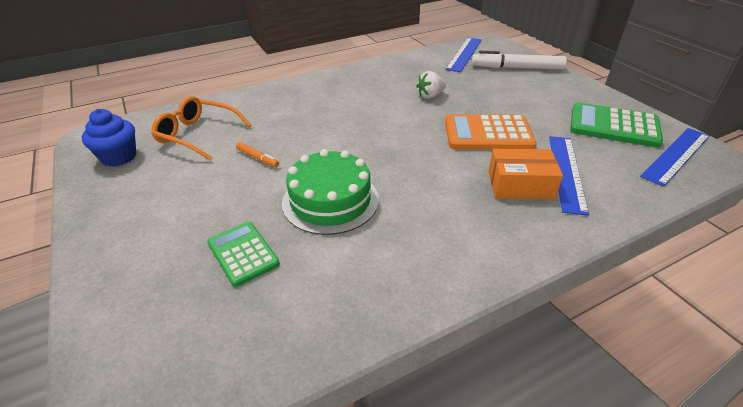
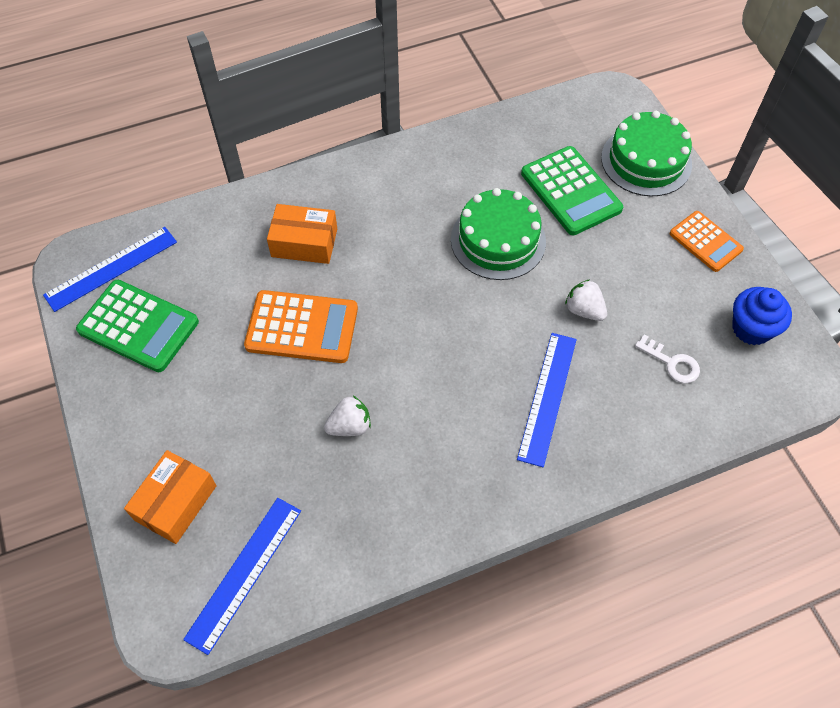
camera: 175 degrees left, 20 degrees up
orange glasses [151,96,251,161] -> white key [635,334,700,383]
green calculator [207,222,280,287] -> green calculator [521,146,623,235], size x1.55
orange marker [236,142,279,167] -> white strawberry [565,279,607,321]
white marker [472,51,567,70] -> orange box [124,450,217,544]
blue ruler [549,136,589,216] -> blue ruler moved to [517,333,577,467]
none -> green cake [601,111,692,196]
none -> orange calculator [670,211,744,272]

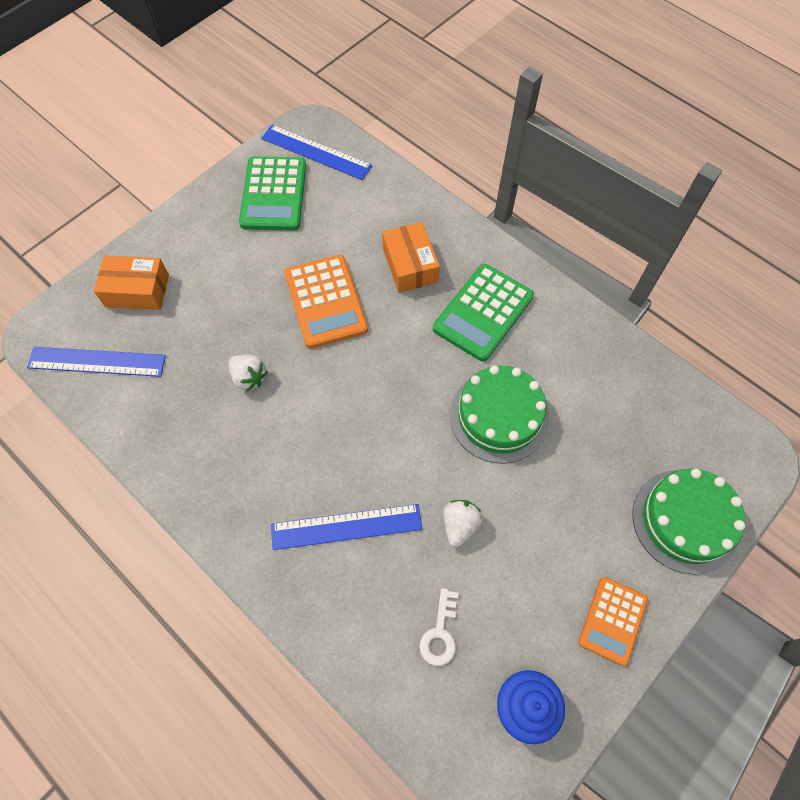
camera: 65 degrees right, 5 degrees up
green calculator [521,146,623,235] -> green calculator moved to [433,264,534,362]

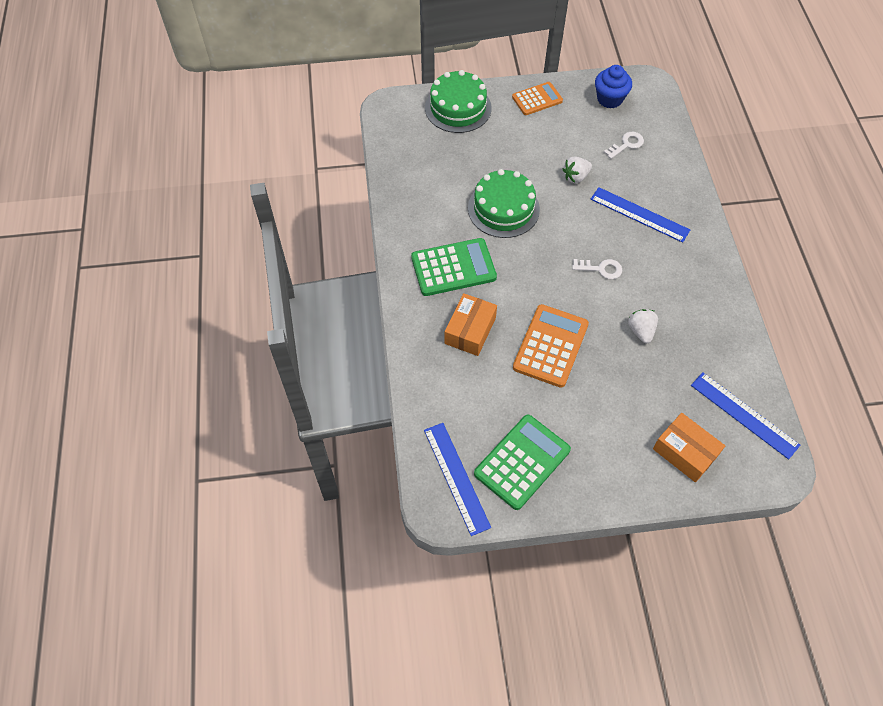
camera: 140 degrees left, 5 degrees down
none -> white key [572,259,622,279]

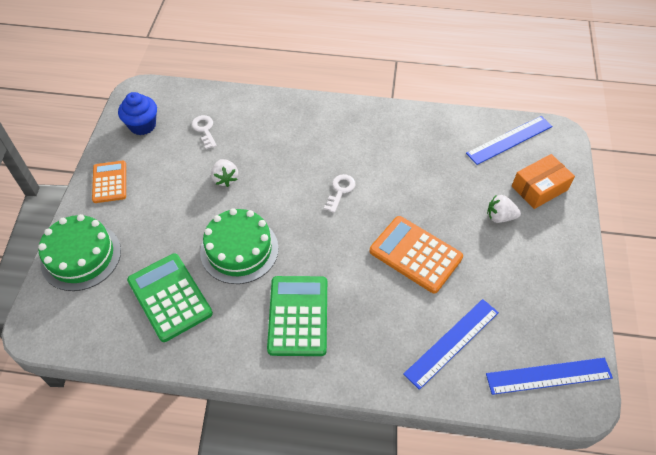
camera: 75 degrees left, 5 degrees down
orange box [445,293,497,356] -> none
green calculator [474,415,571,510] -> green calculator moved to [127,253,213,342]
blue ruler [591,187,690,243] -> blue ruler moved to [403,299,499,390]
white strawberry [628,309,658,343] -> white strawberry moved to [487,195,521,223]

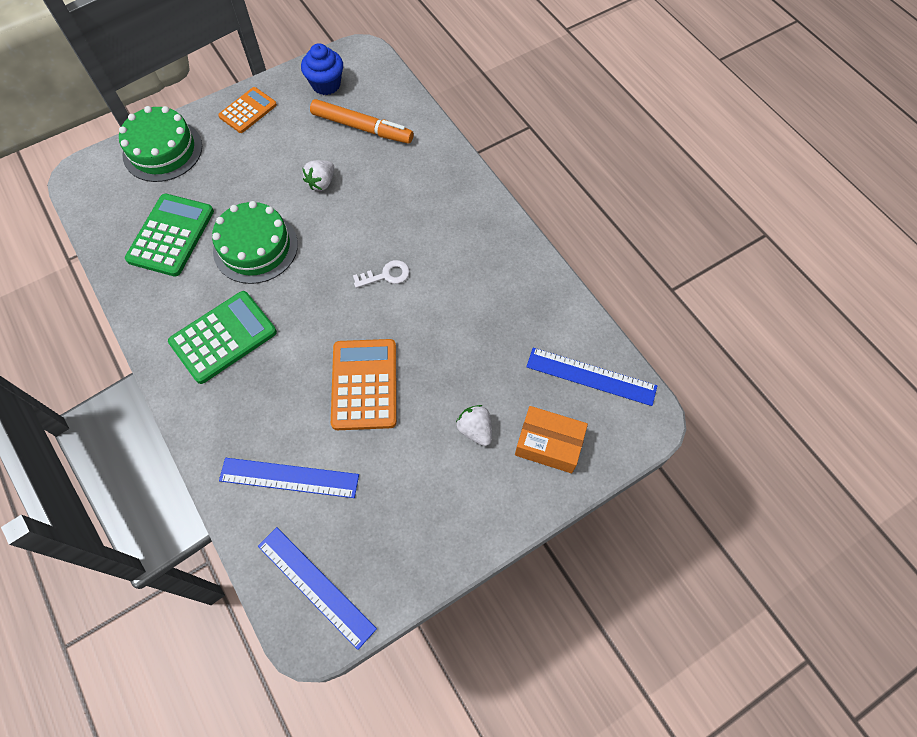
camera: 50 degrees right, 10 degrees up
white key [192,115,217,149] -> orange marker [310,99,414,144]

